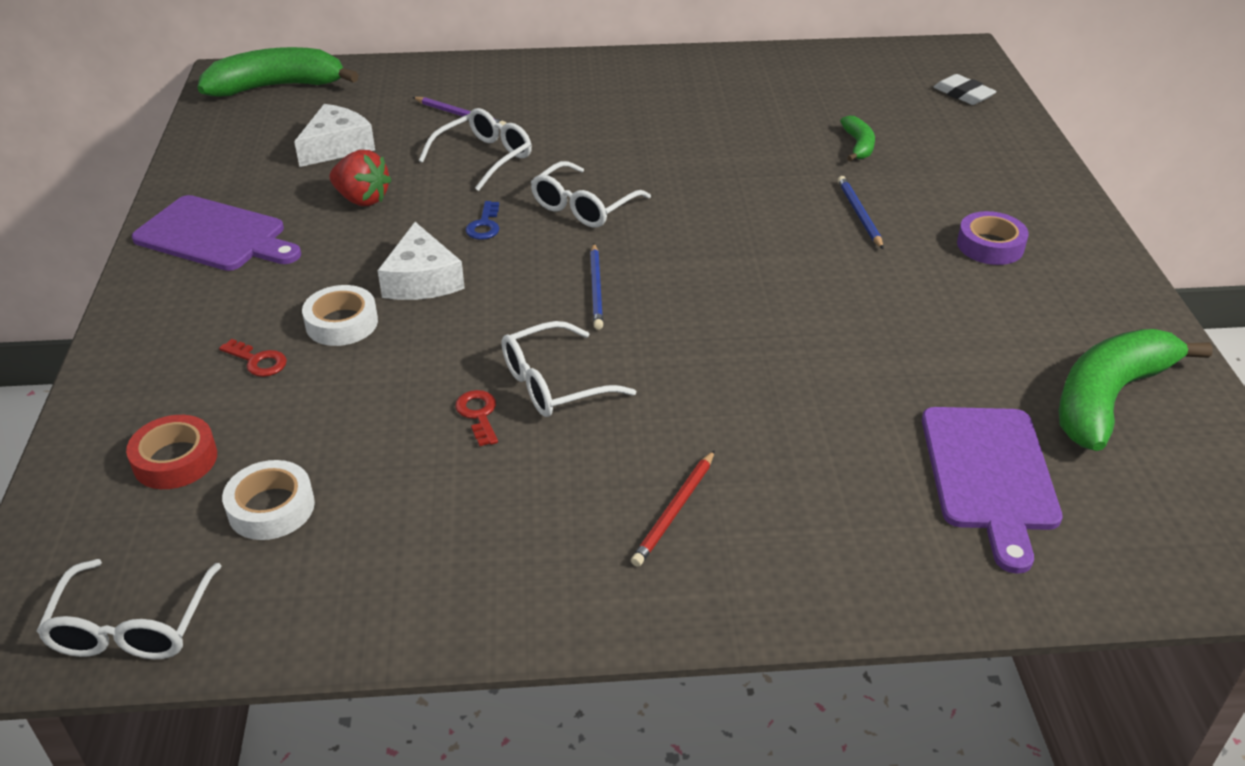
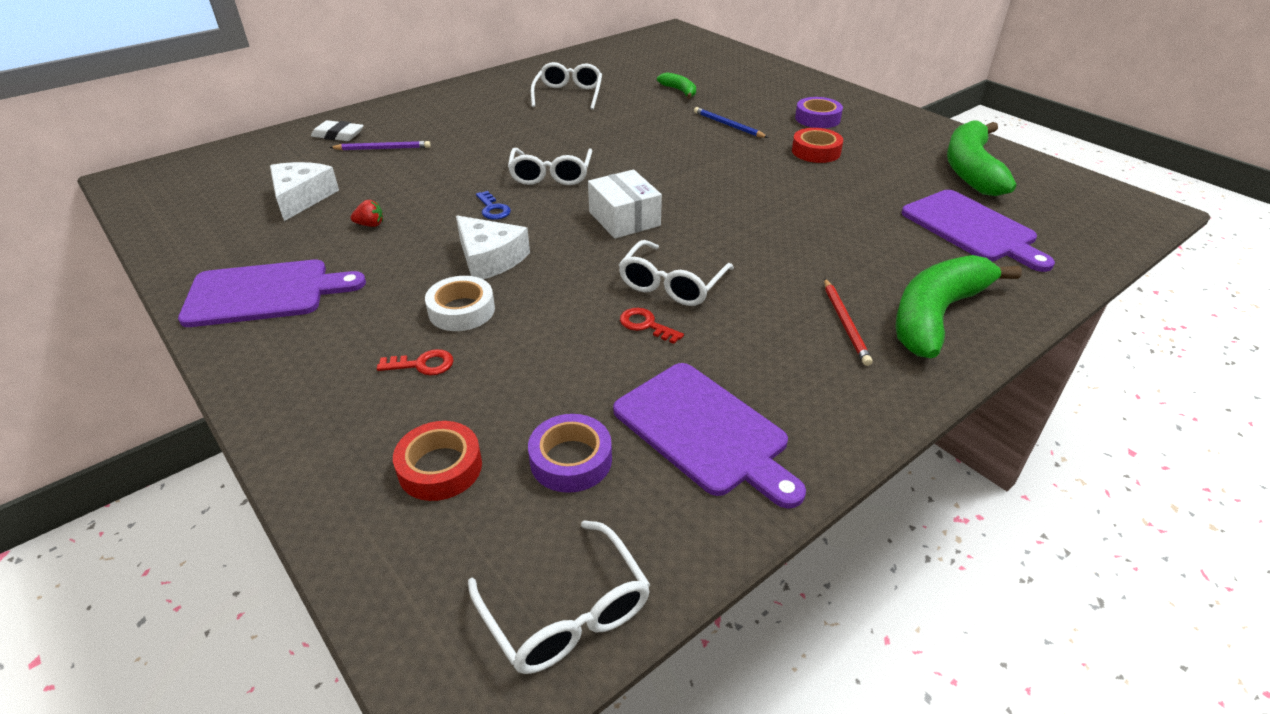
camera: 35 degrees left, 0 degrees up
green banana [197,47,359,97] -> green banana moved to [895,255,1022,358]
white tape [222,460,315,540] -> purple tape [528,414,612,493]
red strawberry [329,150,391,206] -> red strawberry [350,200,383,227], size x0.54
white glasses [419,108,532,191] -> white glasses moved to [531,62,602,110]
blue pencil [590,243,603,330] -> white box [588,170,662,239]
white eraser [934,74,997,105] -> white eraser moved to [311,120,364,141]
none -> purple cutting board [613,363,806,509]
none -> red tape [792,128,843,163]

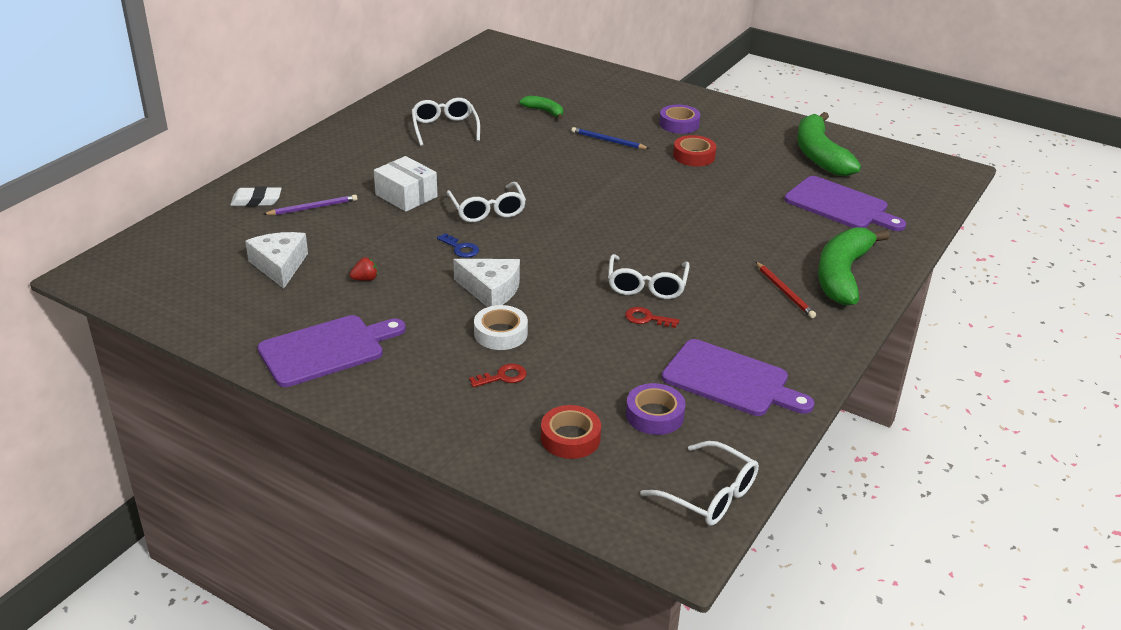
camera: 20 degrees left, 5 degrees down
white box [588,170,662,239] -> white box moved to [374,156,438,212]

